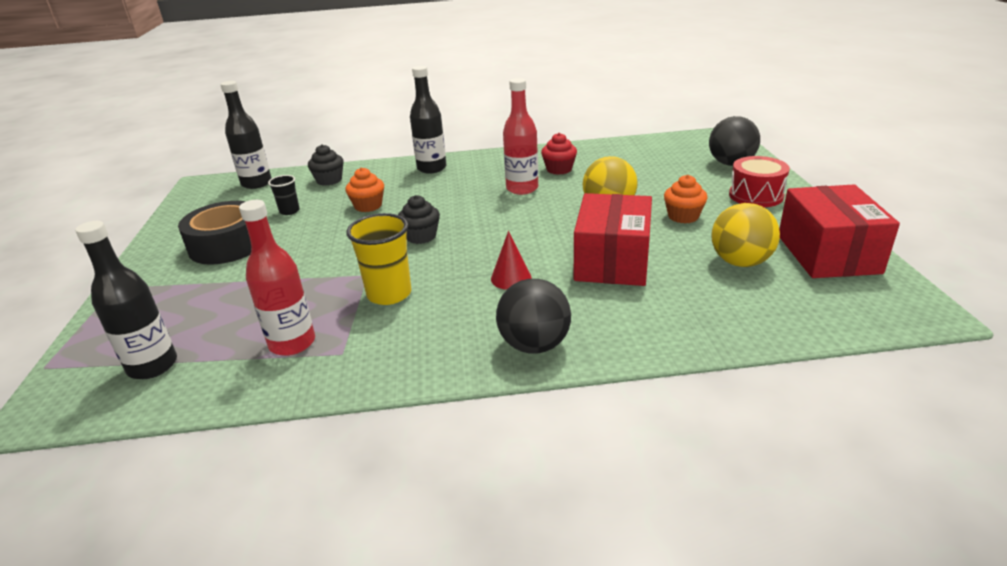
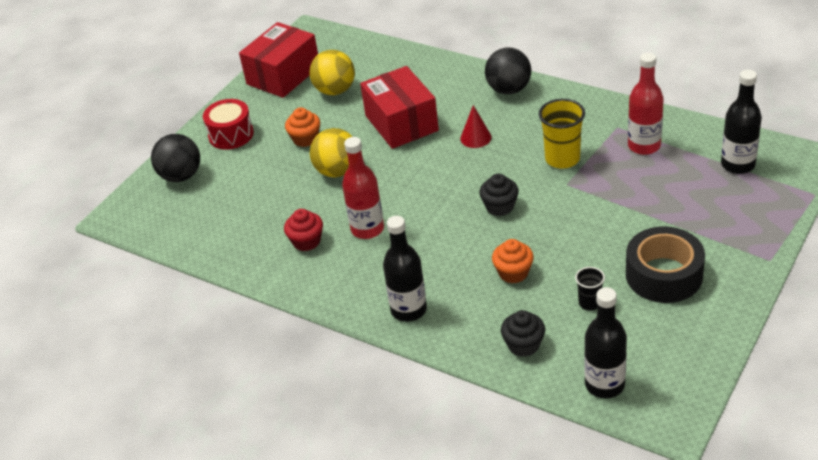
camera: 140 degrees left, 10 degrees up
red box [574,193,652,286] -> red box turned 75 degrees counterclockwise [360,66,439,149]

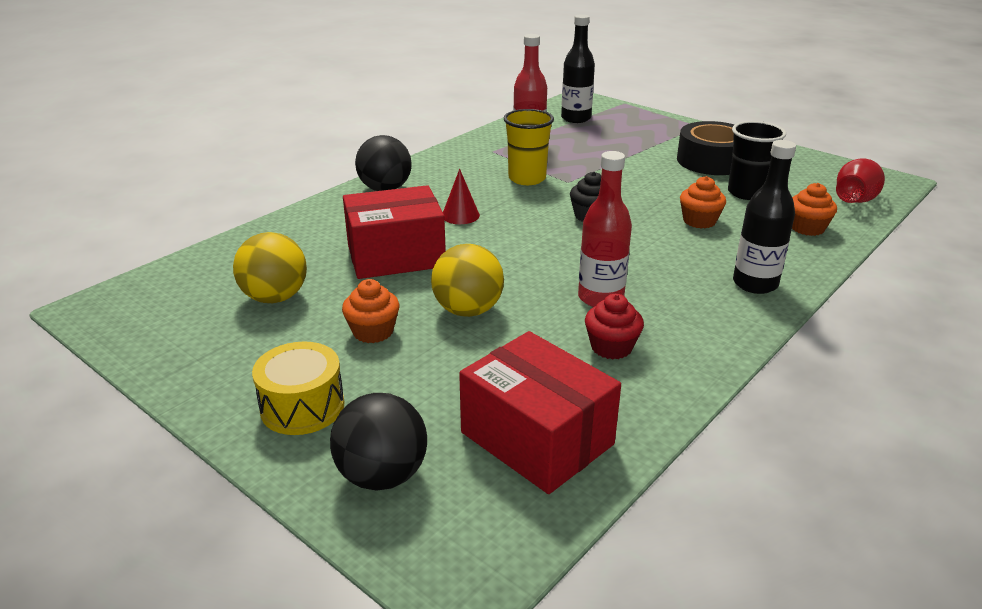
camera: 85 degrees left, 10 degrees down
red drum [203,99,254,150] -> yellow drum [252,342,344,435]
red box [239,22,318,98] -> red box moved to [459,331,621,494]
black cupcake [501,310,545,357] -> orange cupcake [792,183,837,236]
black cup [575,267,605,310] -> black cup [728,121,786,200], size x1.77
black bottle [584,287,627,398] -> red vase [836,158,885,203]

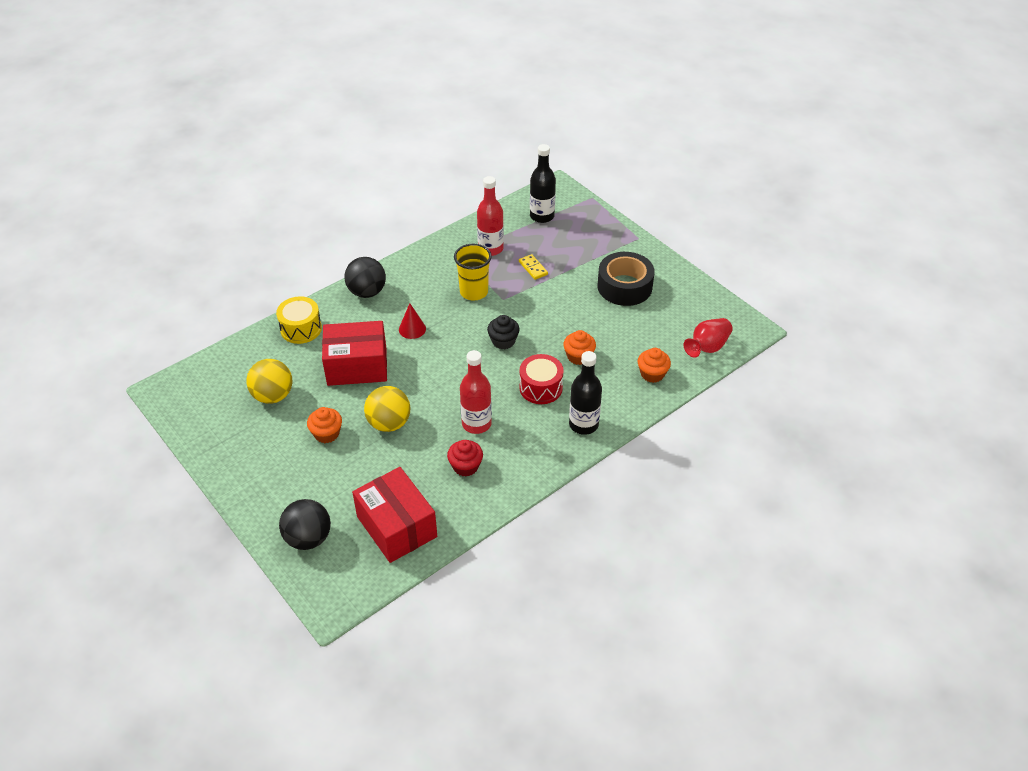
camera: 10 degrees right, 15 degrees up
yellow drum [252,342,344,435] -> yellow drum moved to [276,296,322,344]
black cup [728,121,786,200] -> none
none -> yellow domino [519,254,548,280]
none -> red drum [519,354,564,404]

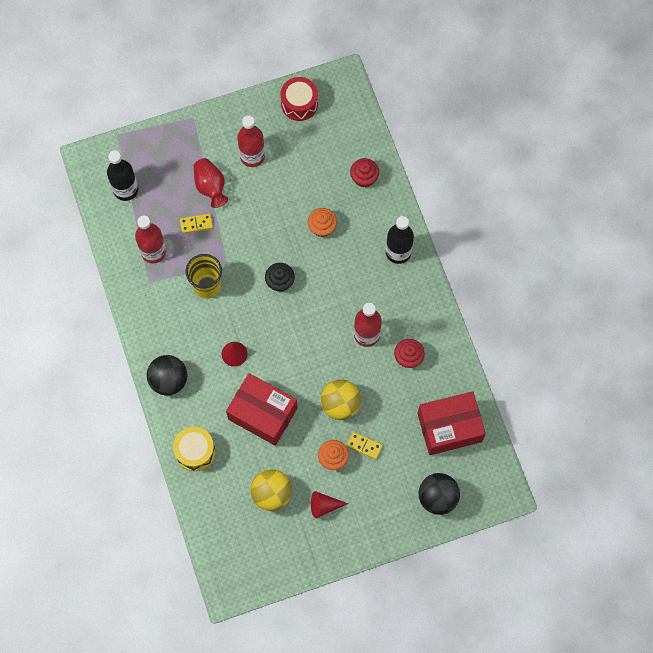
camera: 70 degrees left, 25 degrees up
red box [322,321,387,386] -> red box turned 75 degrees counterclockwise [226,373,297,446]
red drum [519,354,564,404] -> red drum moved to [280,77,318,121]
black tape [598,252,655,306] -> red bottle [237,115,265,167]
orange cupcake [638,348,671,383] -> red cupcake [350,158,379,187]
red vase [684,318,733,358] -> red vase moved to [194,158,228,208]
none -> red cone [311,491,348,518]
none -> yellow domino [347,432,383,459]

